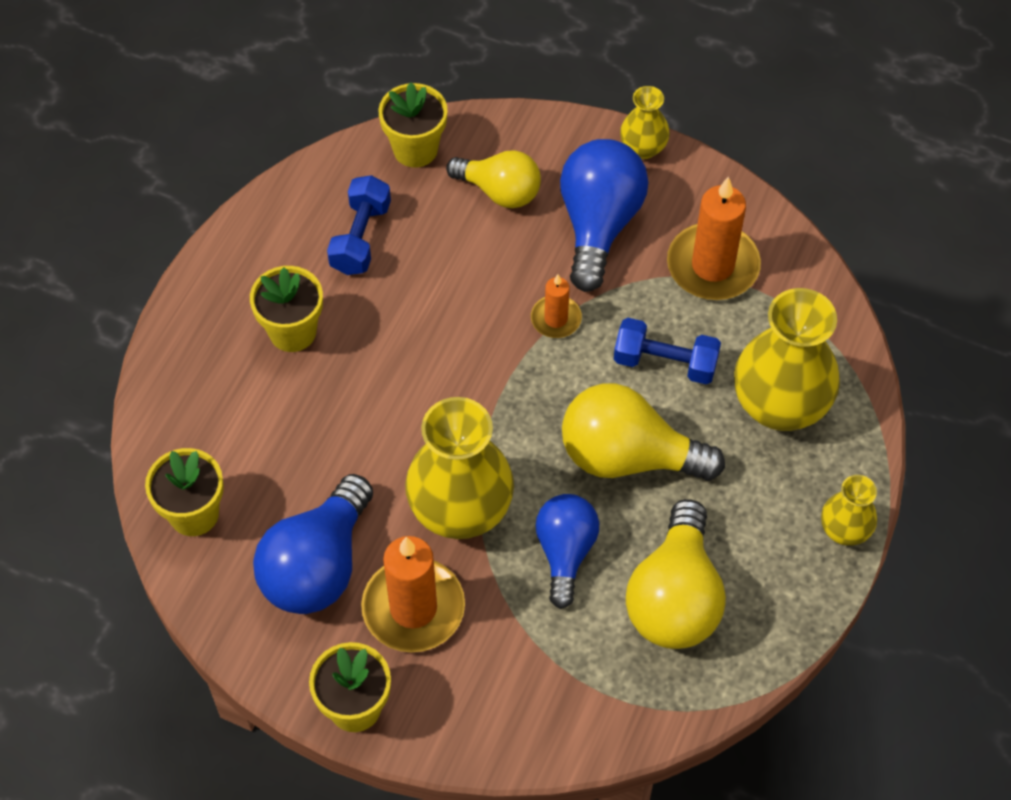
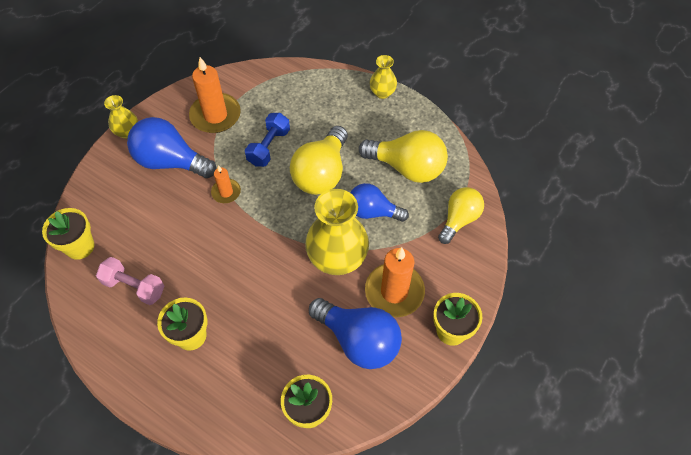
camera: 80 degrees left, 0 degrees up
blue dumbbell [327,175,391,275] -> pink dumbbell [96,257,164,305]
yellow light bulb [446,150,541,208] -> yellow light bulb moved to [438,187,484,244]
yellow vase [734,288,840,431] -> none

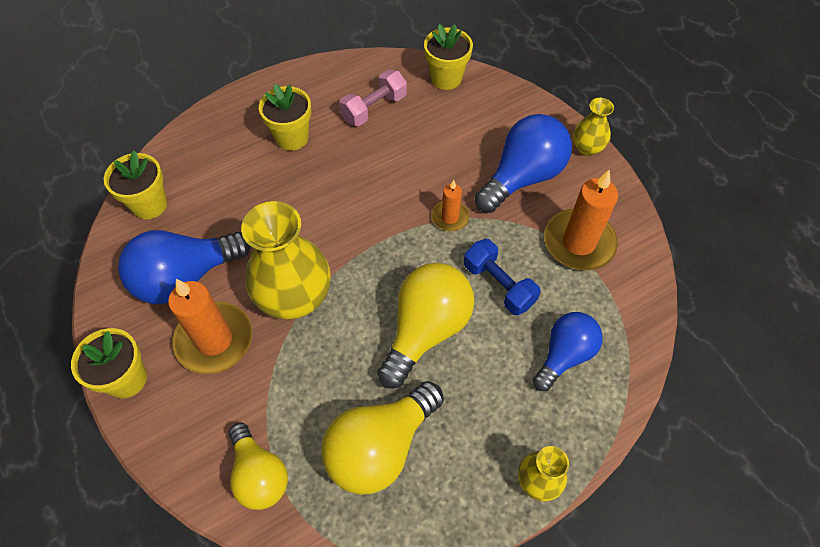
camera: 115 degrees right, 0 degrees up
yellow light bulb [290,126,348,195] -> yellow light bulb turned 75 degrees clockwise [377,263,474,389]
blue light bulb [351,183,409,222] -> blue light bulb moved to [533,312,602,391]

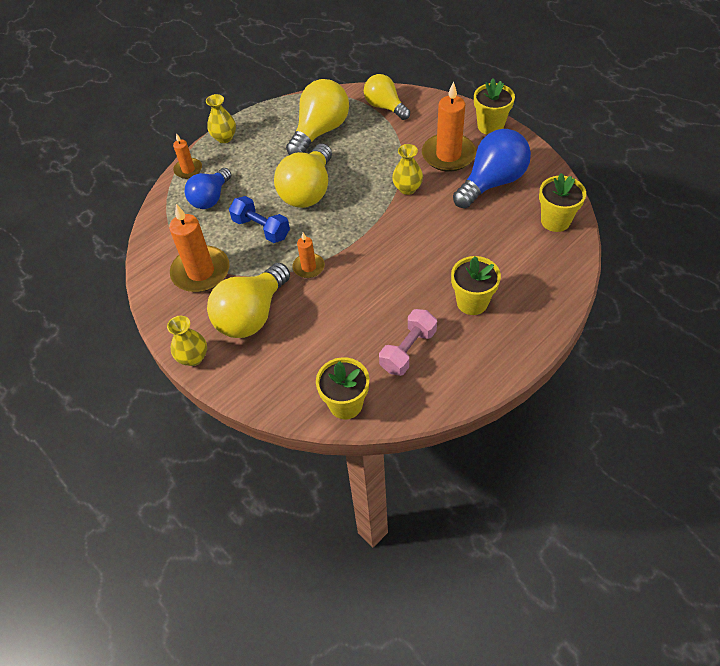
camera: 170 degrees right, 5 degrees down
yellow vase [241,201,331,319] -> yellow vase [392,144,423,195], size x0.52
blue light bulb [475,114,572,213] -> yellow light bulb [207,263,290,338]
none -> orange candle [173,133,202,179]

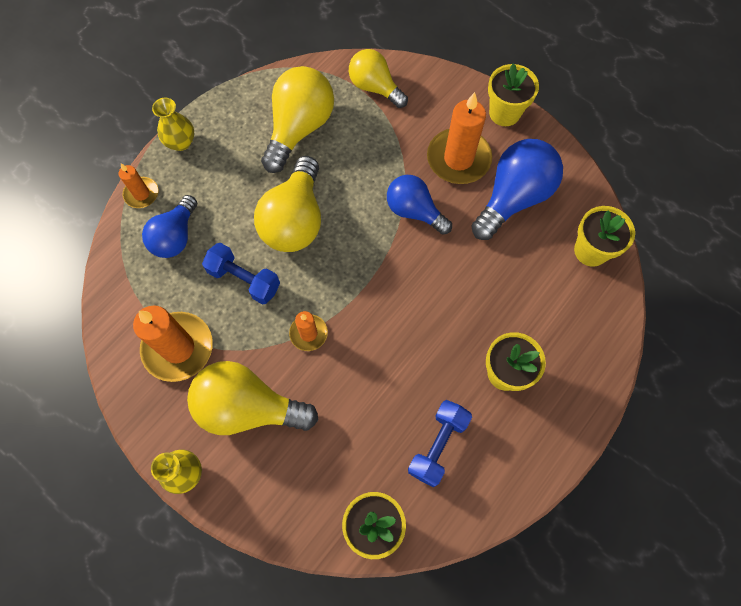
camera: 10 degrees left, 15 degrees up
yellow light bulb [207,263,290,338] -> yellow light bulb turned 75 degrees clockwise [187,361,318,435]
pink dumbbell [379,309,437,376] -> blue dumbbell [408,400,472,487]
yellow vase [392,144,423,195] -> blue light bulb [387,175,452,235]

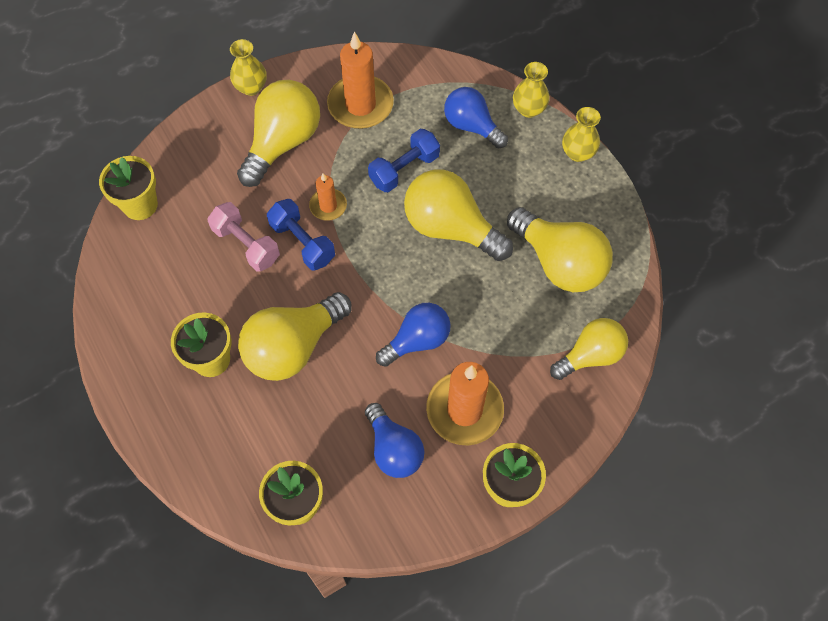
camera: 110 degrees right, 5 degrees down
orange candle [119,164,158,208] -> yellow vase [513,62,550,118]
blue dumbbell [408,400,472,487] -> blue dumbbell moved to [267,199,335,271]
blue light bulb [471,139,563,240] -> blue light bulb [365,403,424,478], size x0.66
none -> pink dumbbell [207,202,280,272]
none -> yellow light bulb [238,292,351,381]

